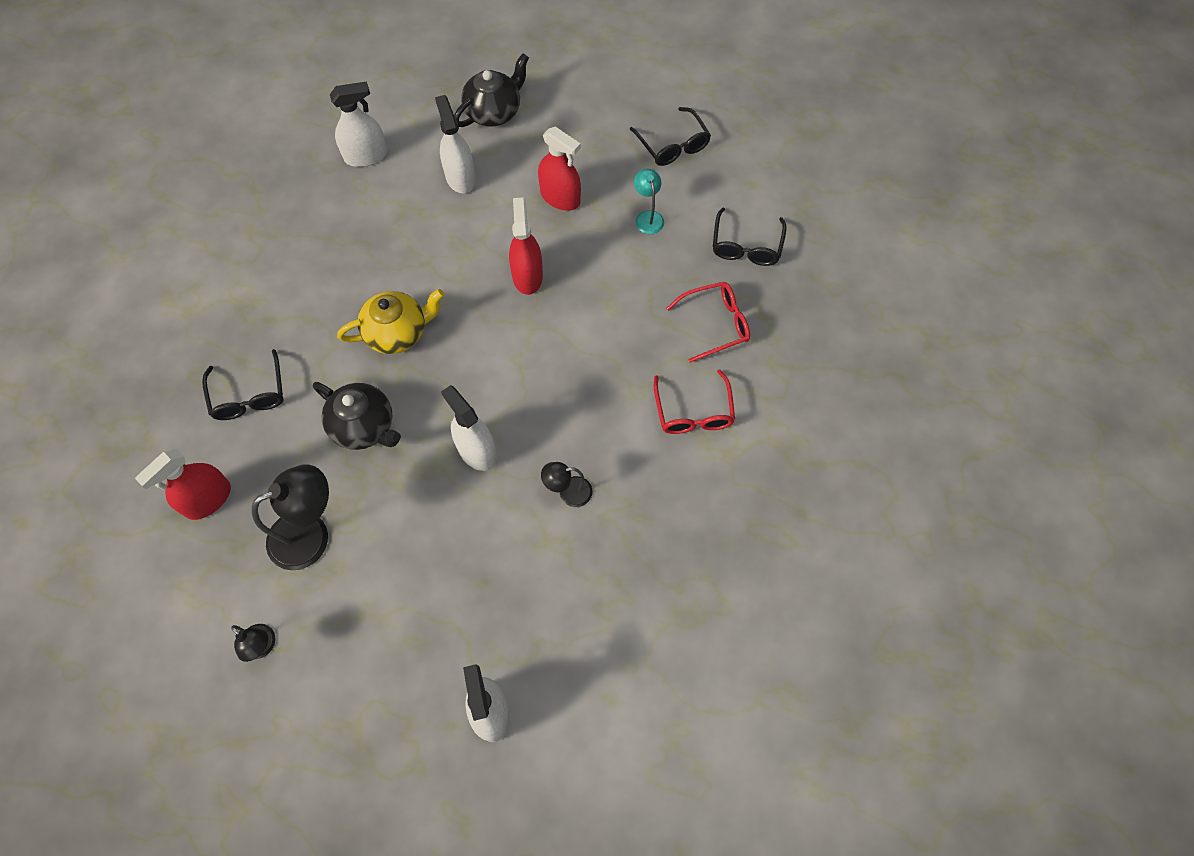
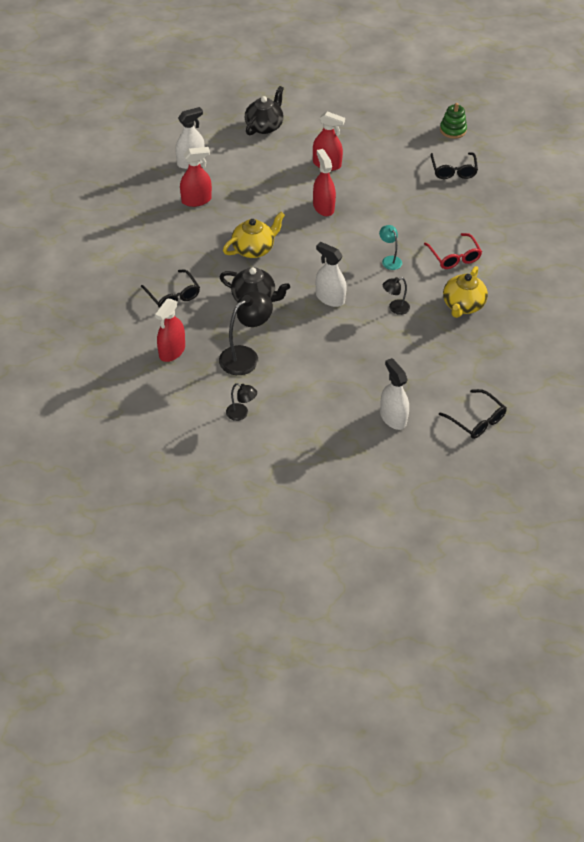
camera: 15 degrees left, 15 degrees down
white spray bottle [435,95,475,193] -> none
black glasses [630,107,711,166] -> black glasses moved to [439,389,506,439]
turquoise lamp [634,169,664,234] -> turquoise lamp moved to [379,225,402,270]
red glasses [666,282,750,363] -> none
none -> red spray bottle [180,147,212,207]
none -> green stacking toy [440,103,467,139]
none -> yellow teapot [443,266,488,318]

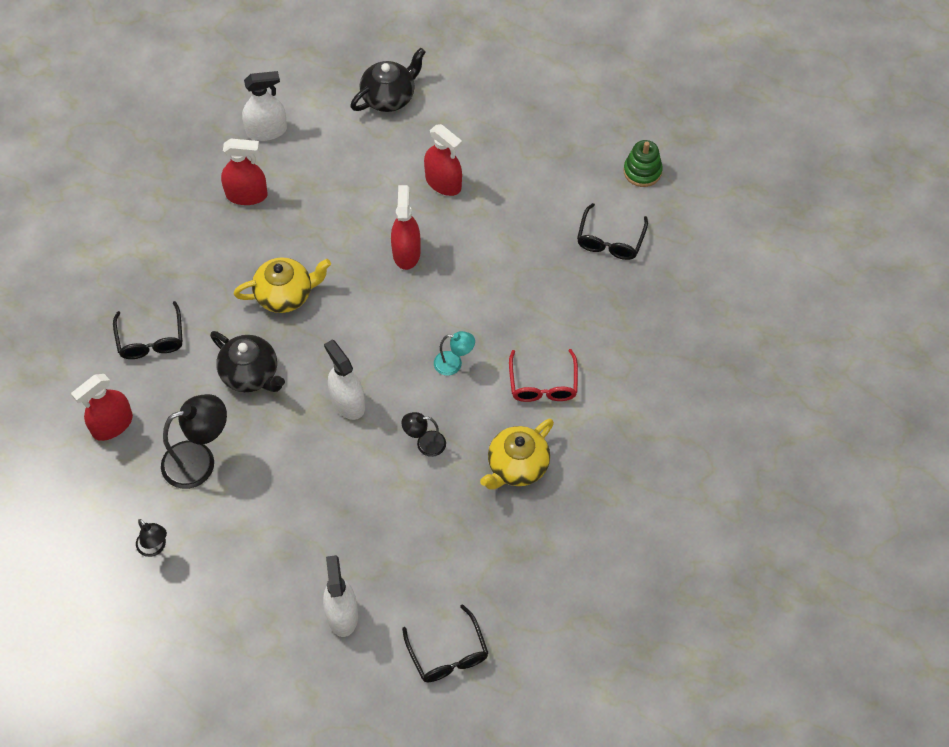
camera: 20 degrees right, 10 degrees up
turquoise lamp [379,225,402,270] -> turquoise lamp turned 105 degrees clockwise [434,331,475,376]

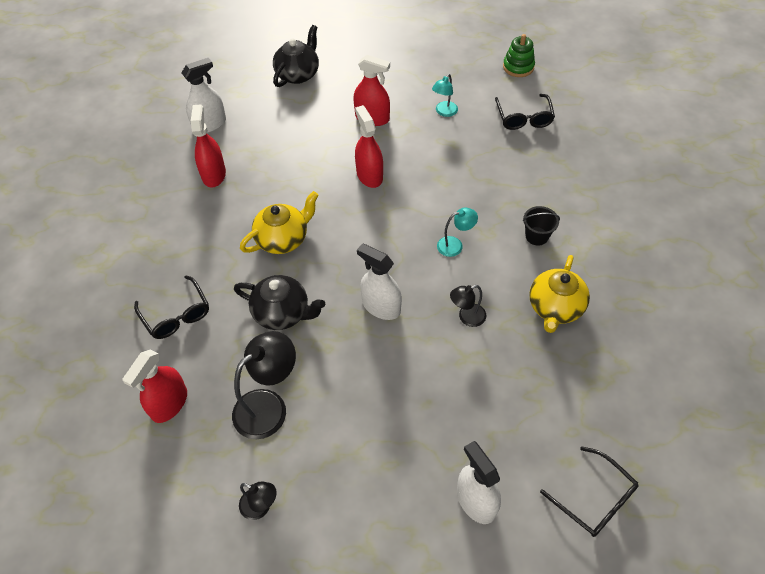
camera: 20 degrees left, 5 degrees down
red spray bottle [221,139,268,205] -> red spray bottle turned 75 degrees counterclockwise [191,105,226,187]
red glasses [509,349,578,402] -> black bucket [523,206,560,246]
none -> turquoise lamp [432,74,458,117]

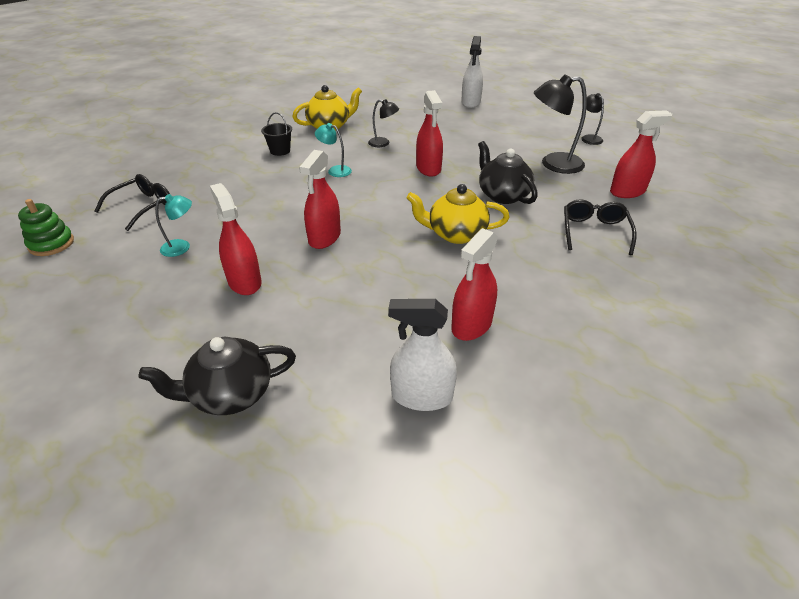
camera: 140 degrees left, 15 degrees down
white spray bottle [357,243,402,320] -> red spray bottle [416,90,443,177]
black glasses [540,446,639,537] -> none

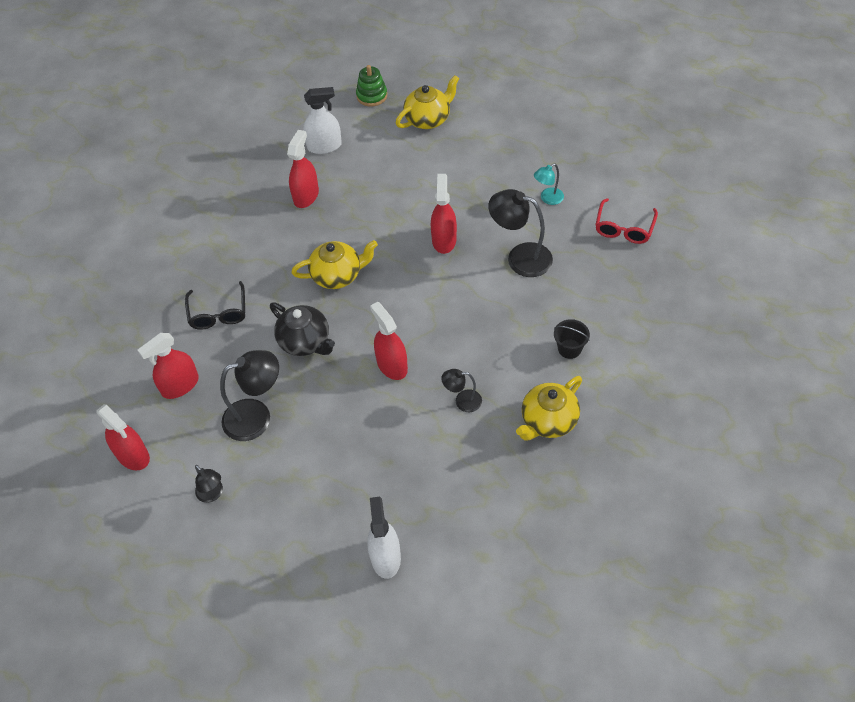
camera: 165 degrees right, 15 degrees up
green stacking toy [18,199,74,256] -> green stacking toy moved to [356,65,387,107]
black glasses [95,174,170,231] -> red glasses [595,198,658,244]
black teapot [138,337,296,415] -> yellow teapot [395,75,460,129]
red spray bottle [210,183,262,295] -> red spray bottle moved to [97,404,150,470]
turquoise lamp [315,123,352,177] -> none
none -> black lamp [488,189,553,277]

